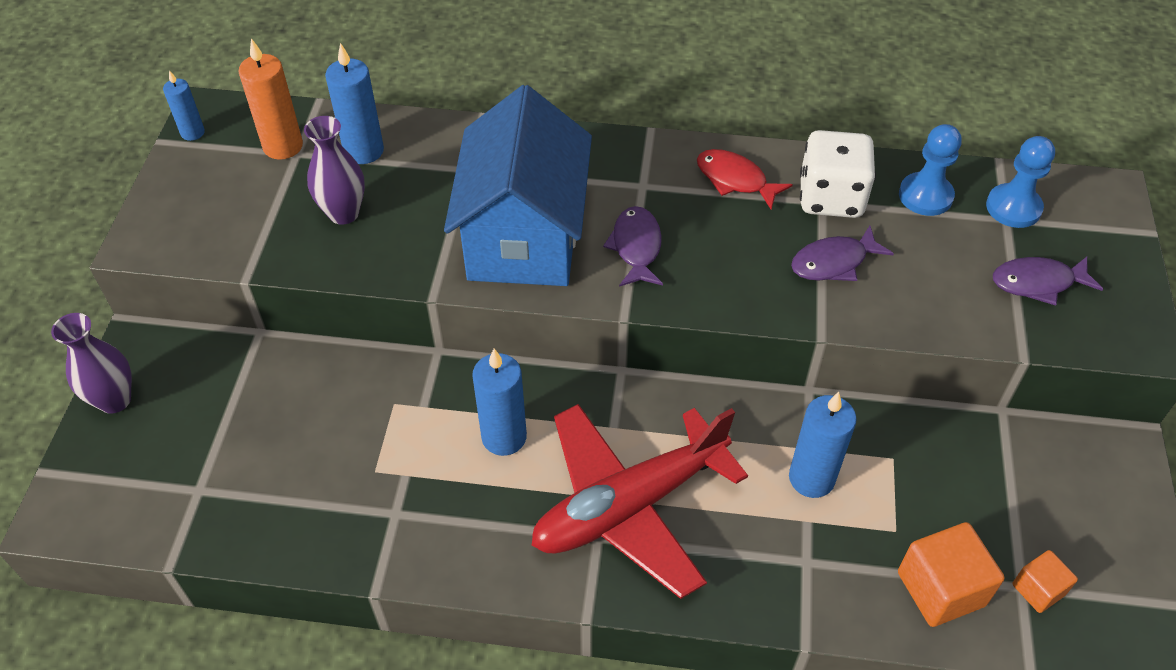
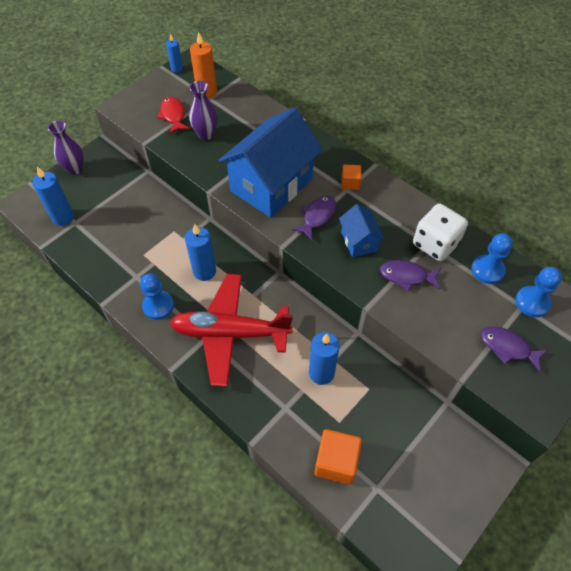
camera: 35 degrees right, 5 degrees up
blue candle [325,43,384,164] -> blue candle moved to [32,167,74,226]
red fish [697,149,793,210] -> red fish moved to [157,97,190,134]
orange cube [1012,550,1078,613] -> orange cube moved to [342,165,362,190]
none -> blue pawn [140,273,174,320]
none -> blue house [339,204,385,258]

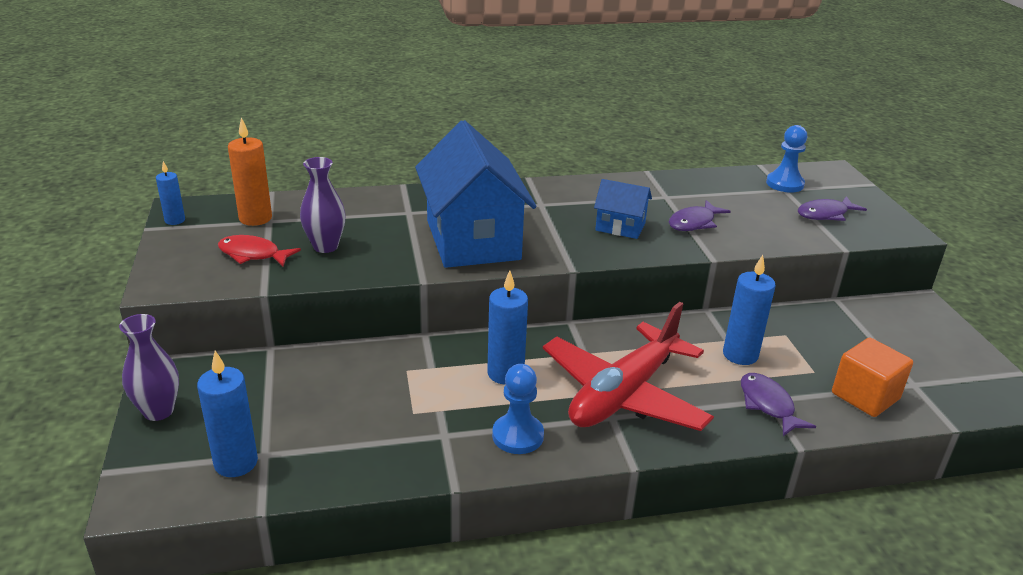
camera: 55 degrees left, 25 degrees down
purple fish [292,196,336,240] -> purple fish moved to [741,373,816,436]
orange cube [342,165,362,190] -> none
white dice [413,204,468,261] -> none
blue pawn [472,233,513,284] -> none

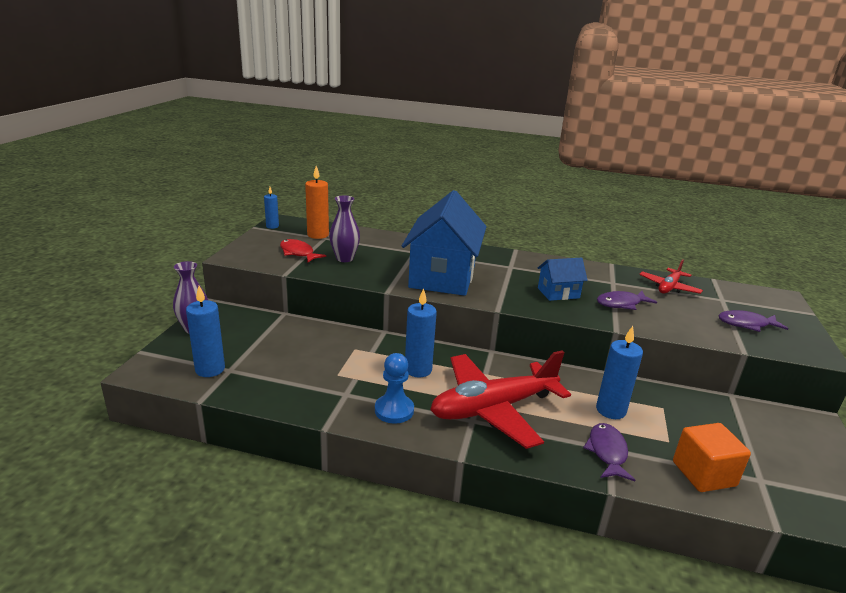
camera: 25 degrees right, 5 degrees down
blue house [594,179,652,239] -> blue house turned 60 degrees counterclockwise [538,258,588,301]
blue pawn [766,125,807,193] -> none
none -> red plane [639,259,703,294]

